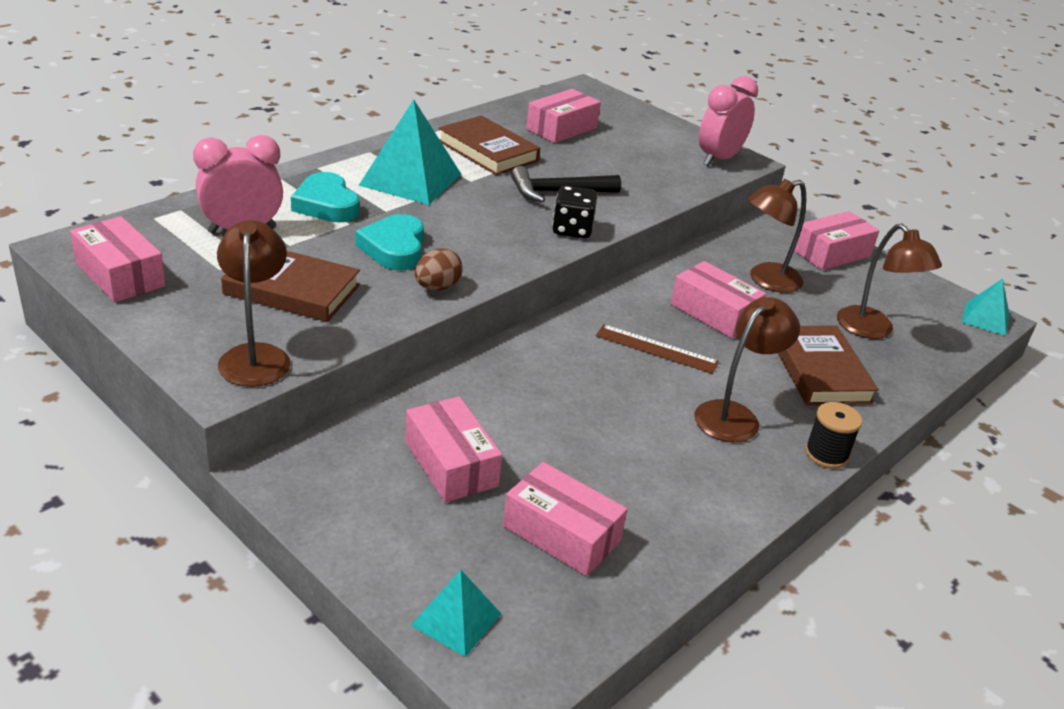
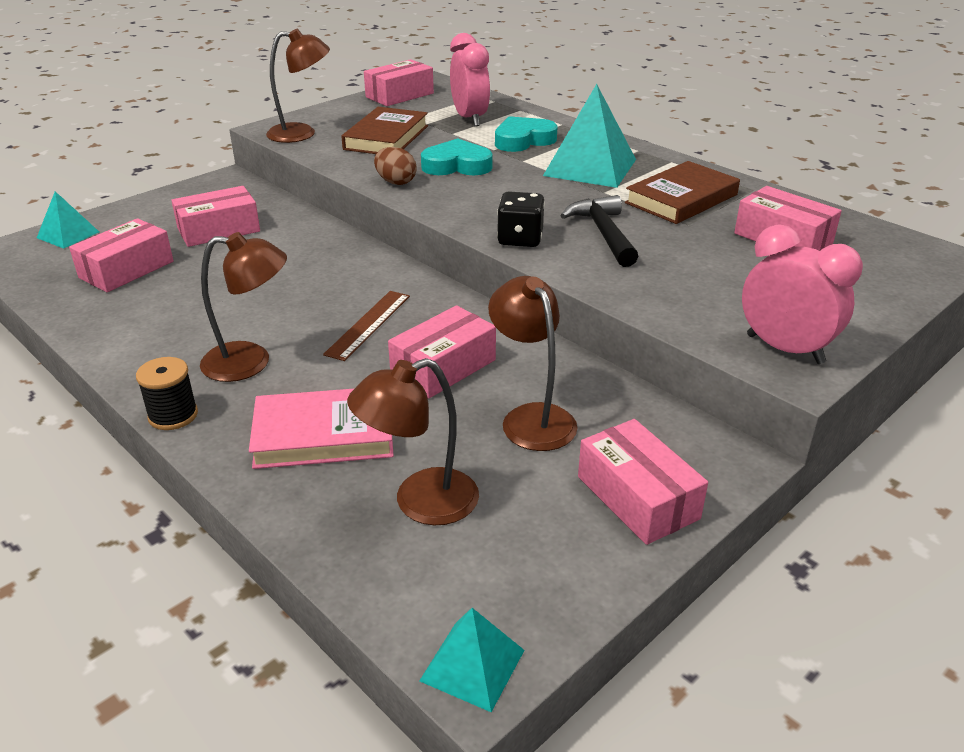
camera: 95 degrees right, 0 degrees up
brown lamp [694,297,800,442] -> brown lamp turned 45 degrees counterclockwise [200,232,287,382]
brown book [778,326,879,405] -> pink book [249,389,394,469]

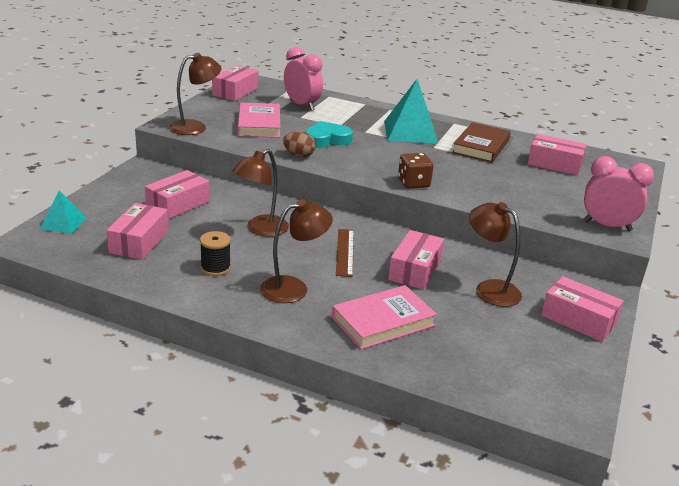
camera: 25 degrees left, 5 degrees down
black spool [136,357,198,430] -> black spool moved to [200,231,231,276]
brown book [341,107,428,154] -> pink book [238,102,280,138]
brown lamp [347,358,479,525] -> brown lamp moved to [233,149,289,237]
turquoise pyramid [419,608,525,712] -> none
turquoise heart [495,116,557,152] -> none
black dice [497,192,545,247] -> brown dice [398,153,433,188]
black hammer [560,195,639,267] -> none

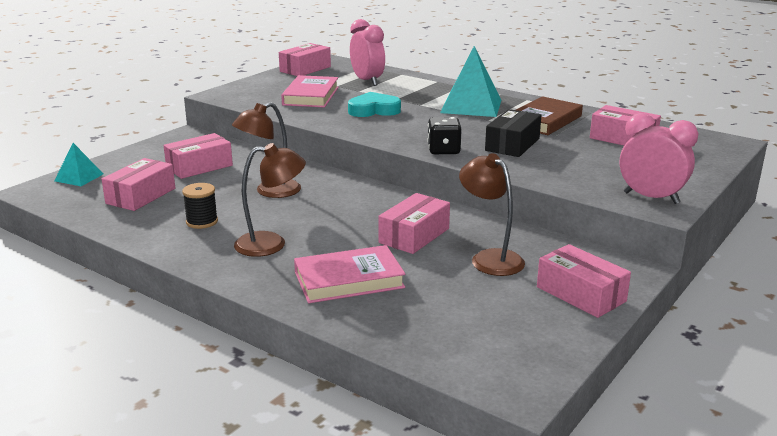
camera: 15 degrees right, 5 degrees down
brown lamp [169,53,222,135] -> none
brown egg [283,131,316,157] -> none
brown ruler [336,229,354,277] -> none
brown dice [398,153,433,188] -> black dice [427,117,462,154]
none -> black box [485,109,541,157]

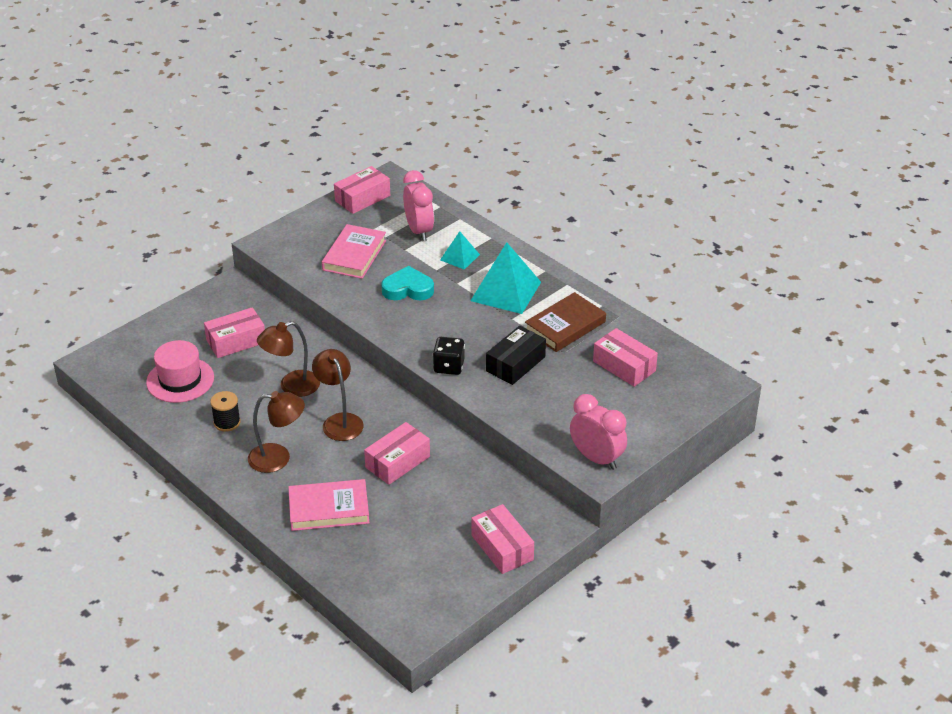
camera: 10 degrees right, 15 degrees up
turquoise pyramid [54,143,103,186] -> turquoise pyramid moved to [440,231,480,270]
pink box [101,158,175,211] -> pink hat [146,340,214,403]
brown lamp [459,153,525,276] -> brown lamp moved to [312,349,364,441]

